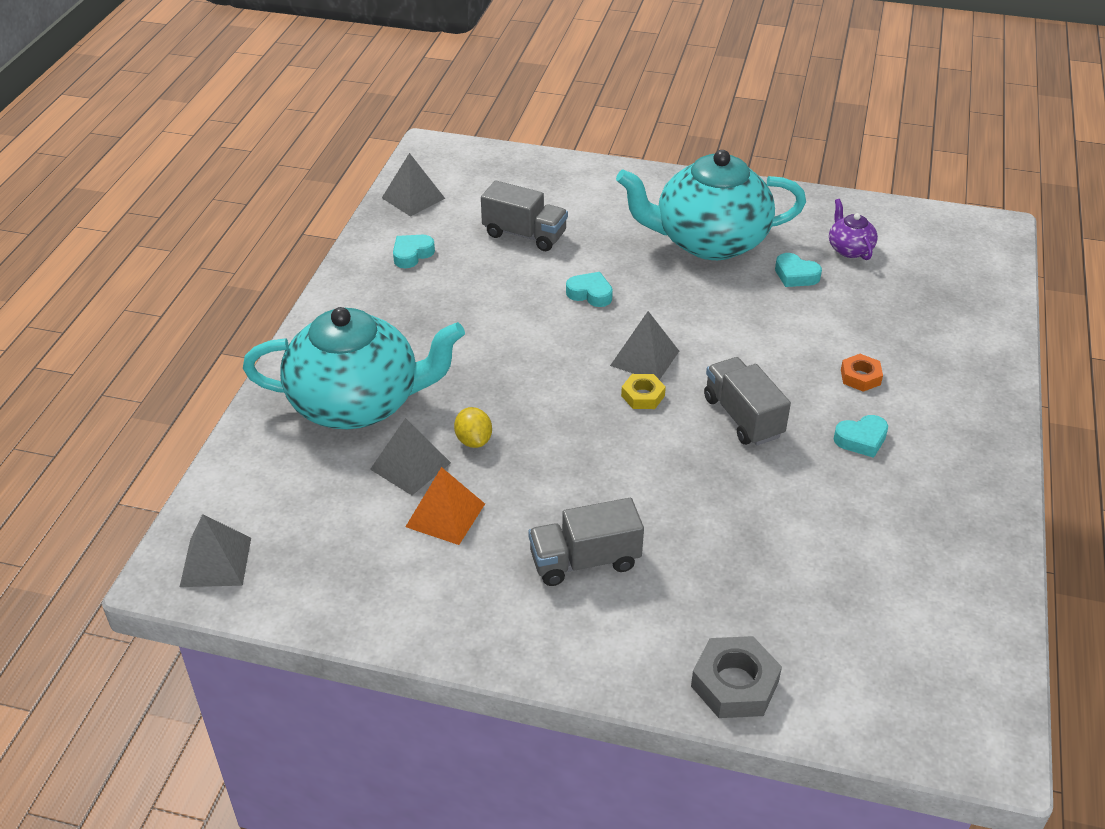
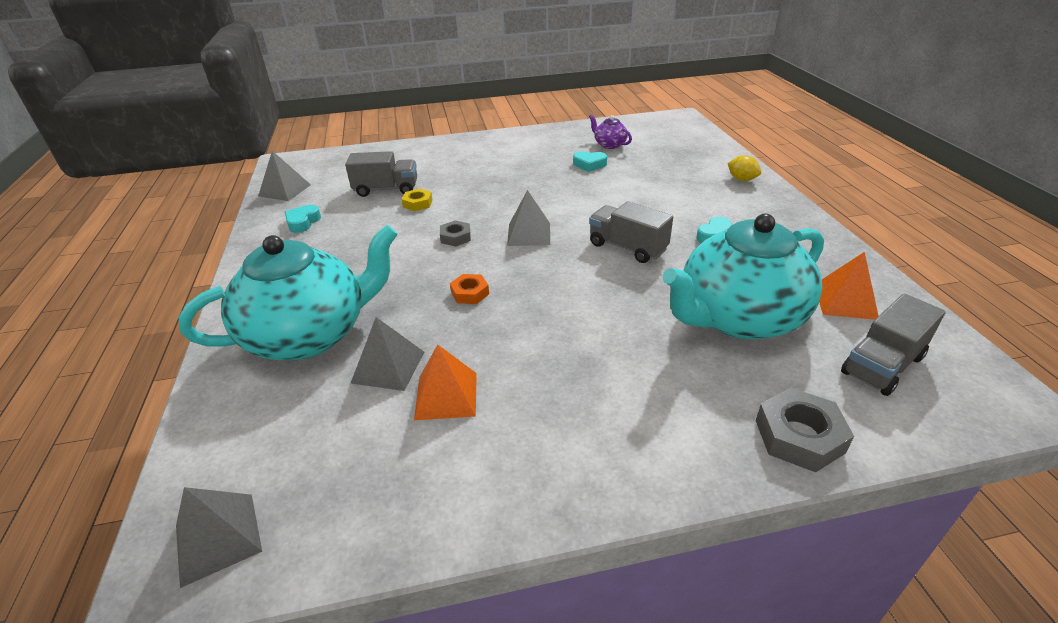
camera: 25 degrees left, 5 degrees down
yellow lemon [454,407,492,448] -> yellow lemon moved to [728,155,761,181]
grey truck [528,498,644,586] -> grey truck moved to [841,294,946,396]
turquoise heart [566,272,613,307] -> none
turquoise teapot [616,150,806,260] -> turquoise teapot moved to [662,214,824,340]
yellow nut [621,374,666,409] -> yellow nut moved to [402,189,433,211]
orange nut [841,354,883,392] -> orange nut moved to [450,274,489,304]
none -> grey nut [440,220,471,247]
none -> orange pyramid [819,252,878,320]

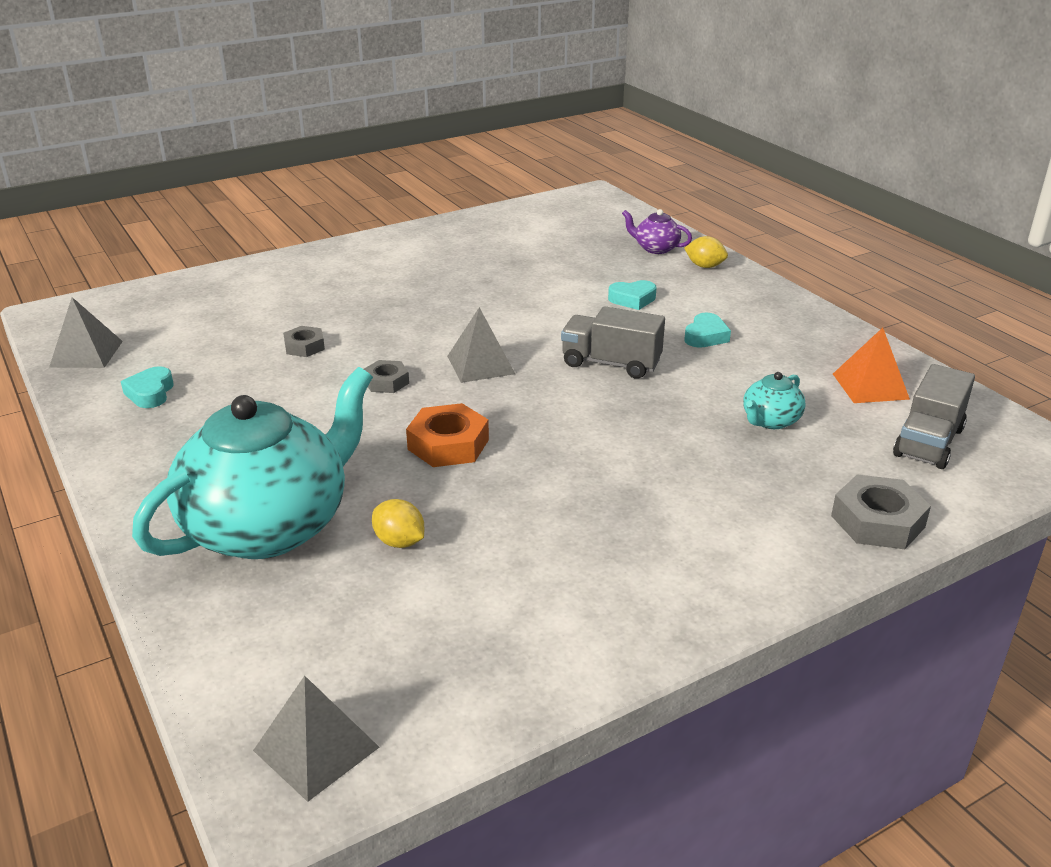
camera: 20 degrees left, 5 degrees down
grey truck [345,151,417,197] -> none
grey pyramid [351,317,424,391] -> yellow lemon [372,499,424,548]
yellow nut [402,189,433,211] -> grey nut [283,326,325,357]
orange pyramid [414,345,477,420] -> none
orange nut [450,274,489,304] -> orange nut [406,403,489,467], size x1.63
turquoise heart [573,151,607,172] -> turquoise heart moved to [608,280,656,310]
purple teapot [589,114,632,149] -> purple teapot moved to [622,209,692,254]
turquoise teapot [662,214,824,340] -> turquoise teapot [743,372,806,429], size x0.41

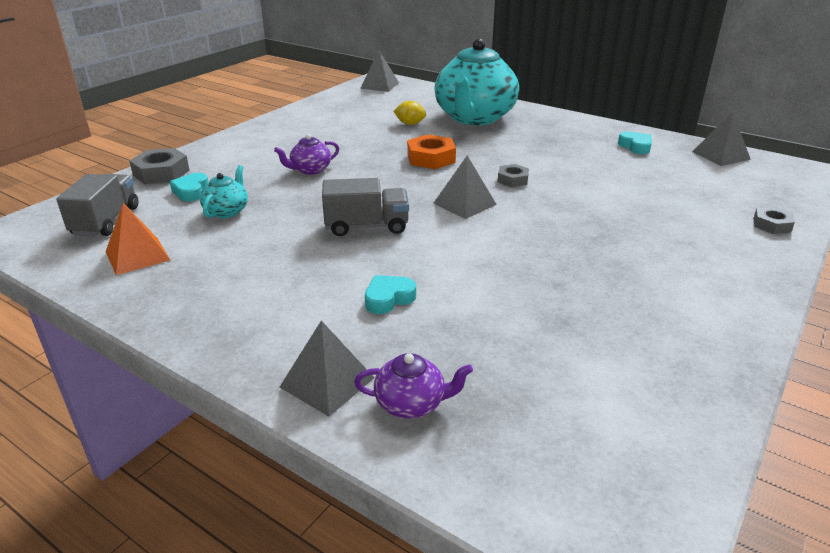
camera: 155 degrees right, 0 degrees up
grey nut [283,326,325,357] -> grey nut moved to [753,207,795,234]
yellow lemon [684,236,728,268] -> grey pyramid [280,321,374,416]
turquoise heart [684,313,731,348] -> turquoise heart moved to [170,173,209,201]
none -> purple teapot [274,134,339,175]

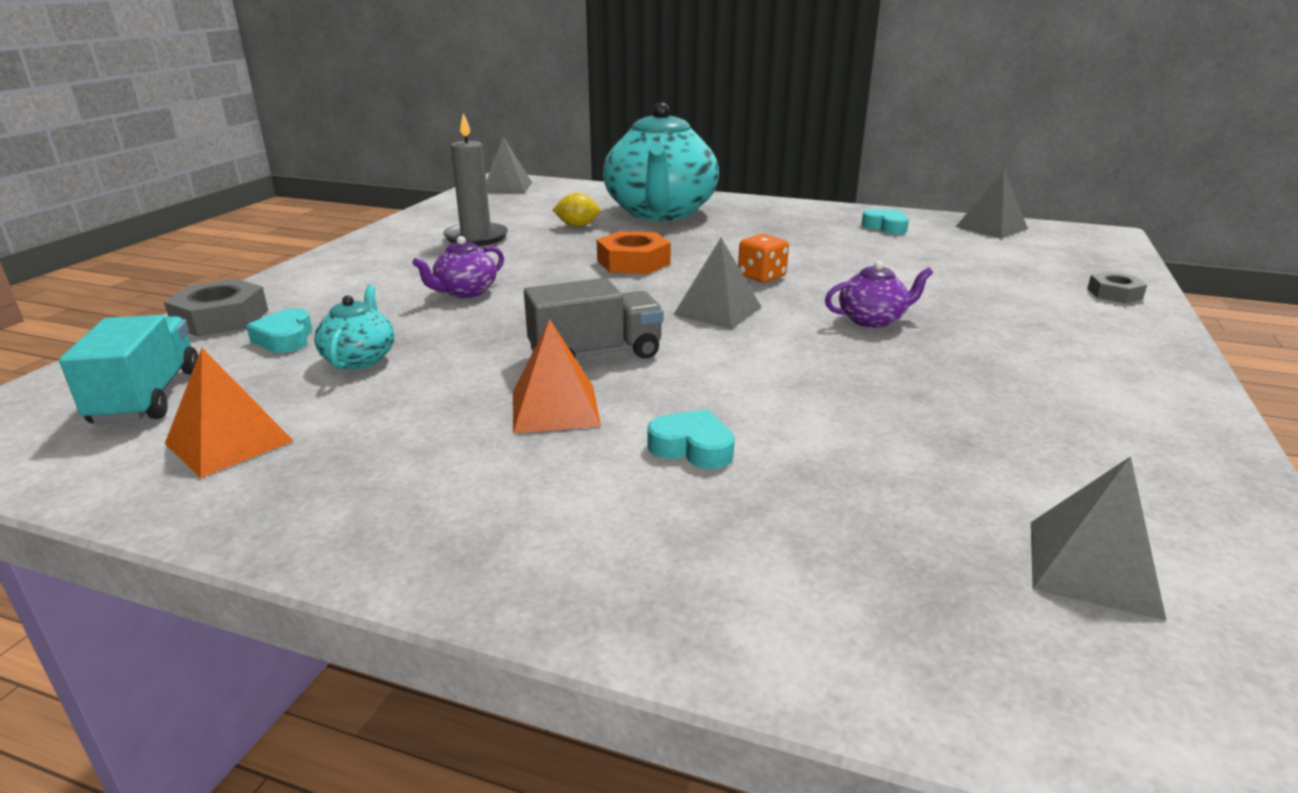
camera: 15 degrees left, 5 degrees down
grey truck [56,174,139,236] -> turquoise truck [59,315,198,424]
grey pyramid [280,321,374,416] -> grey pyramid moved to [1031,456,1166,621]
purple teapot [354,353,473,419] -> purple teapot moved to [825,261,933,328]
turquoise heart [365,275,416,314] -> turquoise heart turned 75 degrees clockwise [647,409,735,469]
grey nut [498,164,529,187] -> orange dice [738,234,789,283]
none -> grey candle [443,113,508,246]
none -> orange pyramid [513,319,601,433]

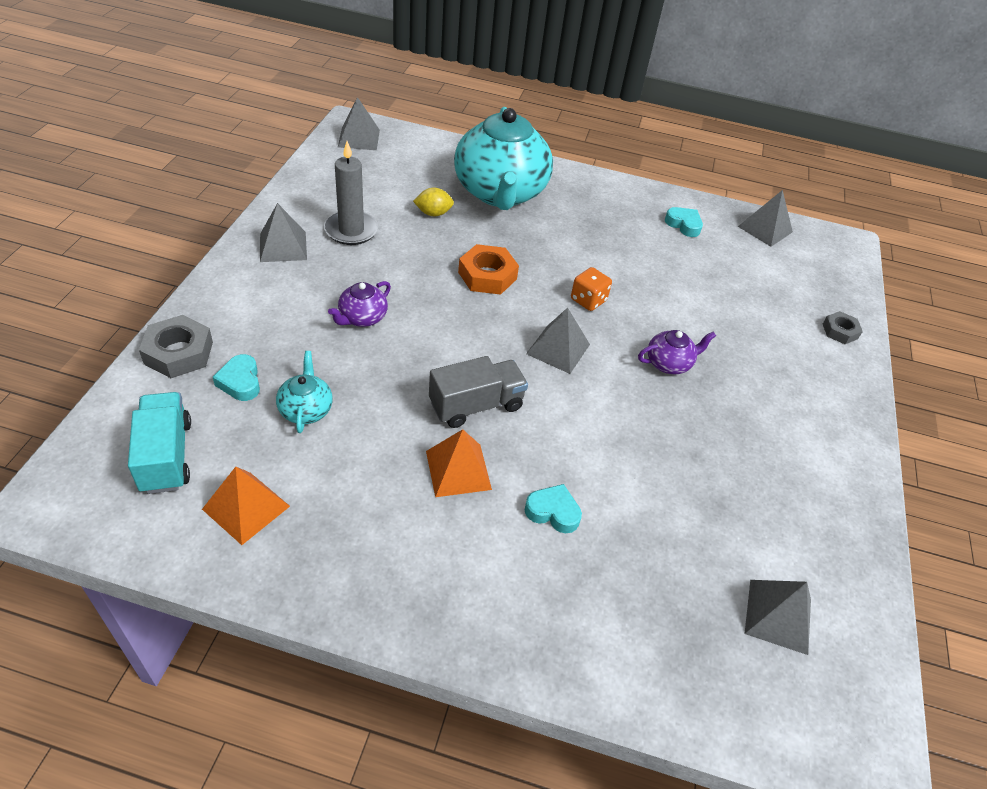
camera: 10 degrees left, 20 degrees up
none -> grey pyramid [260,203,307,262]

